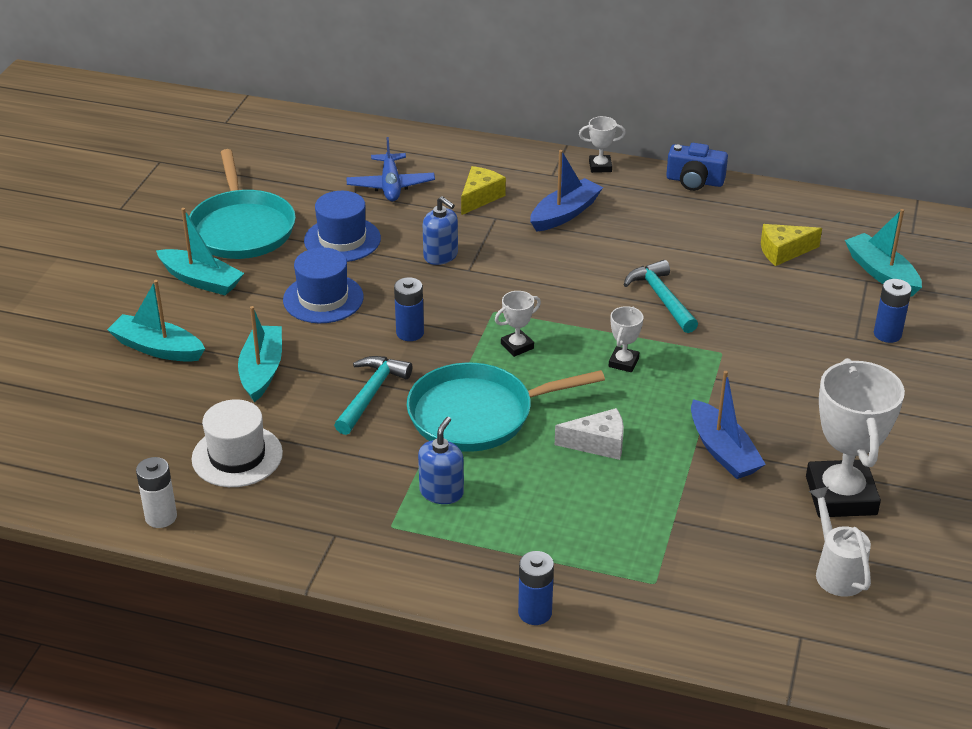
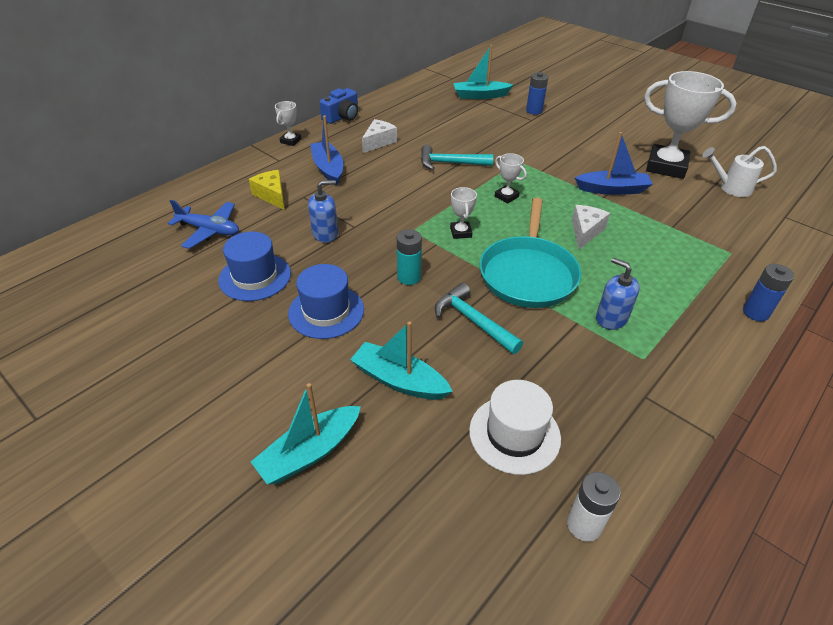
camera: 65 degrees left, 5 degrees up
turquoise boat [156,208,244,295] -> none
turquoise pan [189,149,296,259] -> none
blue battery [394,277,424,341] -> turquoise battery [397,229,422,285]
yellow cheese [761,224,822,266] -> none
none -> white cheese [362,119,397,153]

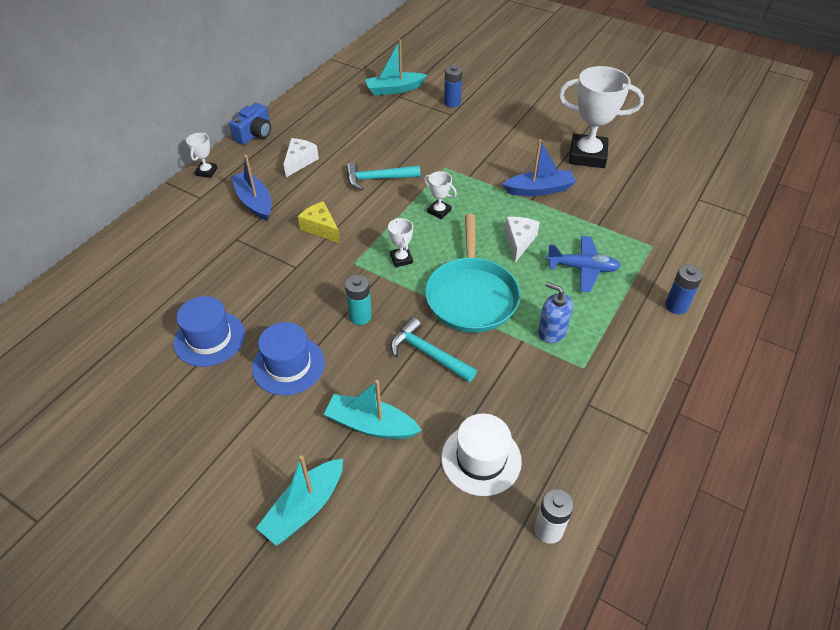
camera: 10 degrees left, 5 degrees up
blue plane [168,200,239,249] -> blue plane moved to [546,236,621,292]
yellow cheese [249,170,285,210] -> yellow cheese moved to [298,201,340,243]
blue soap dispenser [308,180,338,243] -> none
white watering can [702,146,777,197] -> none

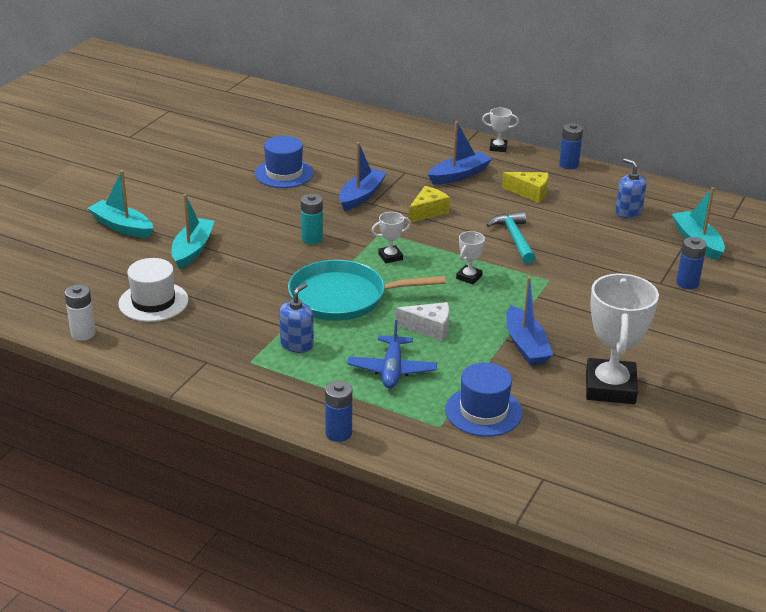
camera: 85 degrees right, 15 degrees down
blue camera [229,103,271,145] -> blue battery [559,123,583,169]
blue hat [252,322,325,395] -> blue hat moved to [445,363,523,437]
white cheese [284,138,319,177] -> yellow cheese [502,172,548,203]
turquoise hammer [391,317,477,382] -> none
none -> blue boat [339,142,387,211]
none -> blue soap dispenser [615,158,647,218]

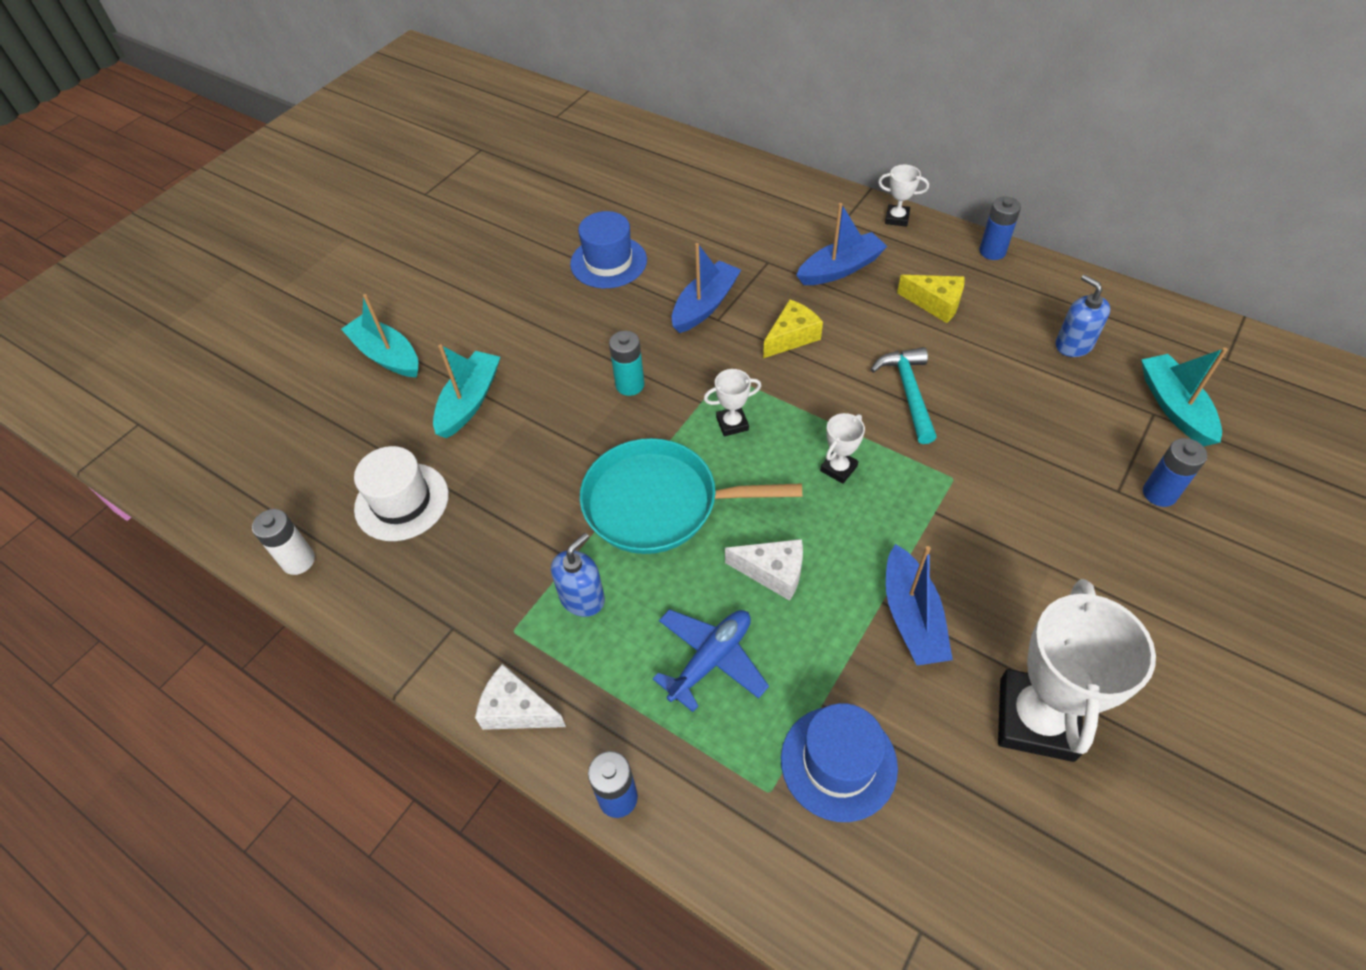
camera: 10 degrees right, 20 degrees up
blue plane [347,320,437,388] -> blue plane turned 150 degrees counterclockwise [653,609,769,712]
none -> white cheese [475,664,566,730]

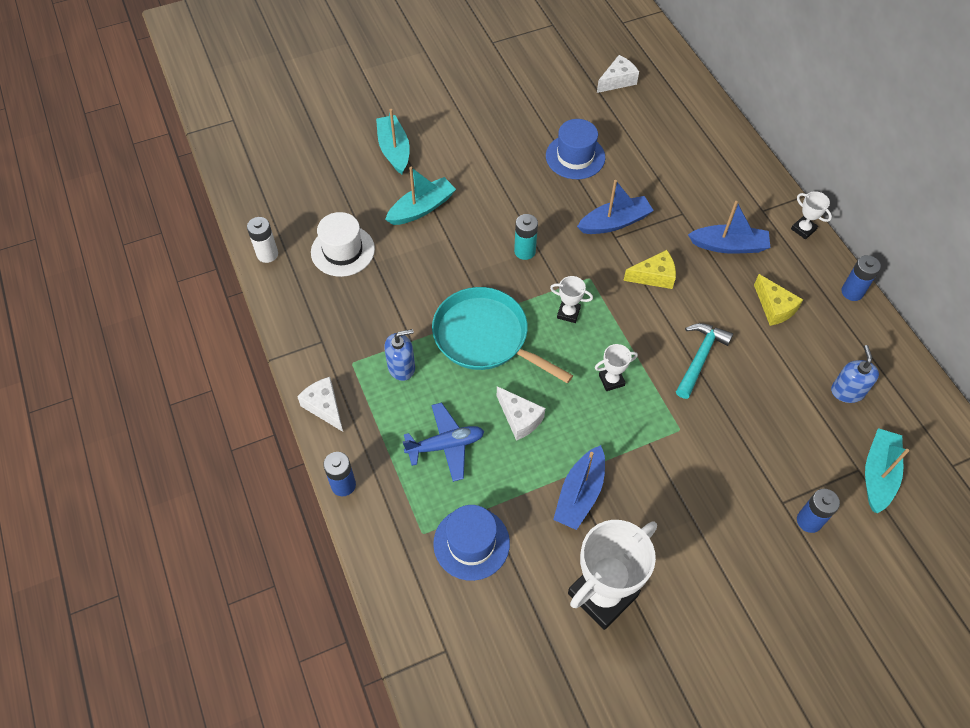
camera: 30 degrees right, 5 degrees up
none -> white cheese [597,55,639,93]

